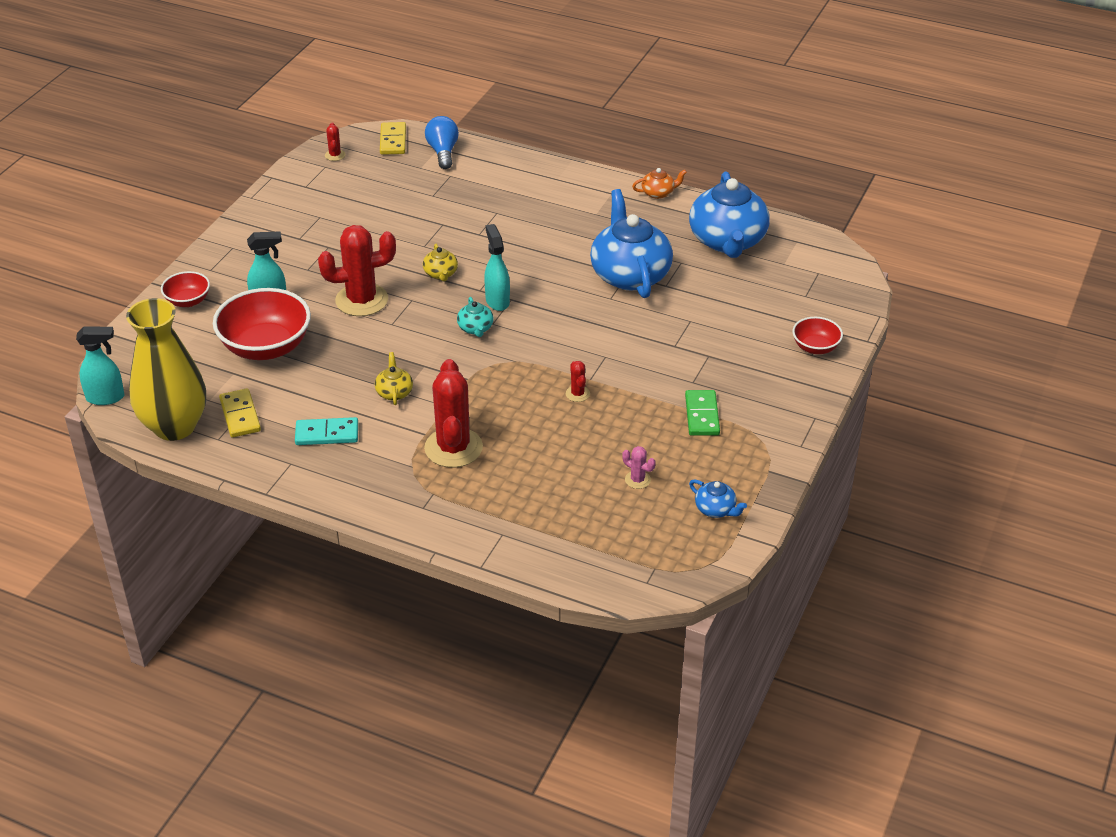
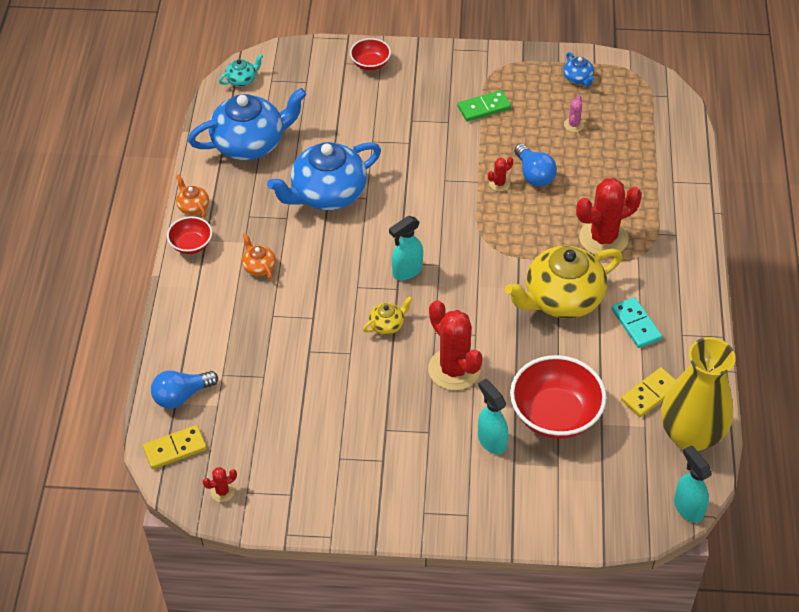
camera: 110 degrees left, 10 degrees up
red bowl [161,271,210,307] -> red bowl moved to [167,216,212,254]
yellow teapot [375,352,413,405] -> yellow teapot [505,246,623,319], size x2.32
turquoise teapot [457,297,494,337] -> turquoise teapot moved to [219,54,263,87]
blue teapot [689,479,747,518] -> blue teapot turned 135 degrees clockwise [563,52,594,86]
none -> orange teapot [242,233,276,279]
none -> blue light bulb [514,143,557,187]

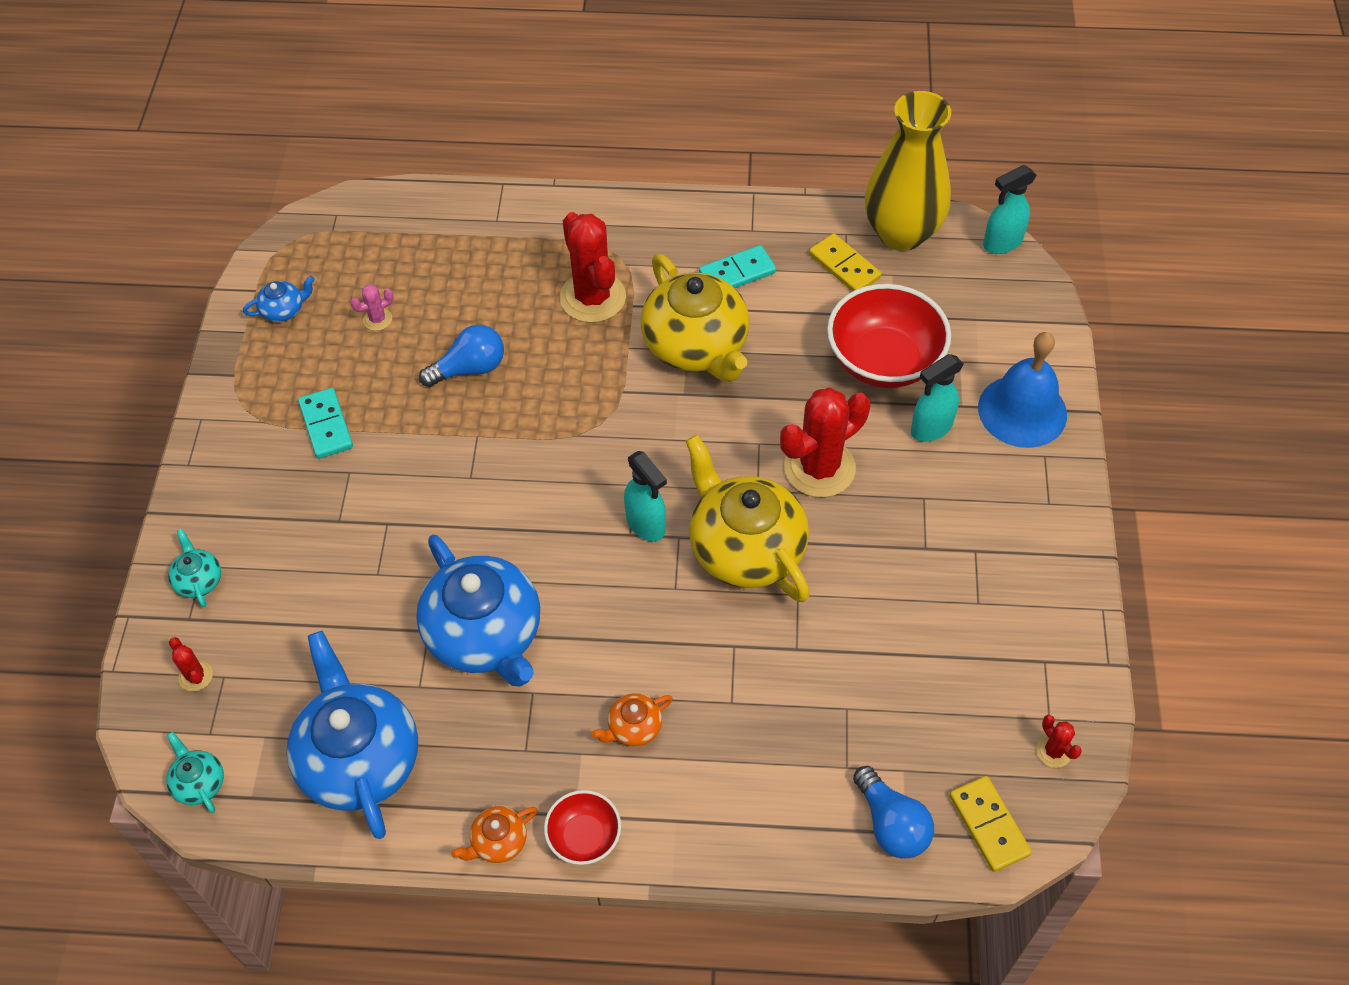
camera: 90 degrees left, 5 degrees up
red bowl [350,38,391,71] -> turquoise teapot [168,529,221,607]
yellow teapot [363,296,412,335] -> yellow teapot [686,435,810,602], size x2.32
green domino [458,90,511,122] -> turquoise domino [298,388,353,459]
red cactus [488,157,513,191] -> red cactus moved to [169,637,213,691]
pink cactus [564,95,584,132] -> pink cactus turned 45 degrees counterclockwise [350,284,394,331]
none -> blue bell [978,332,1067,448]

